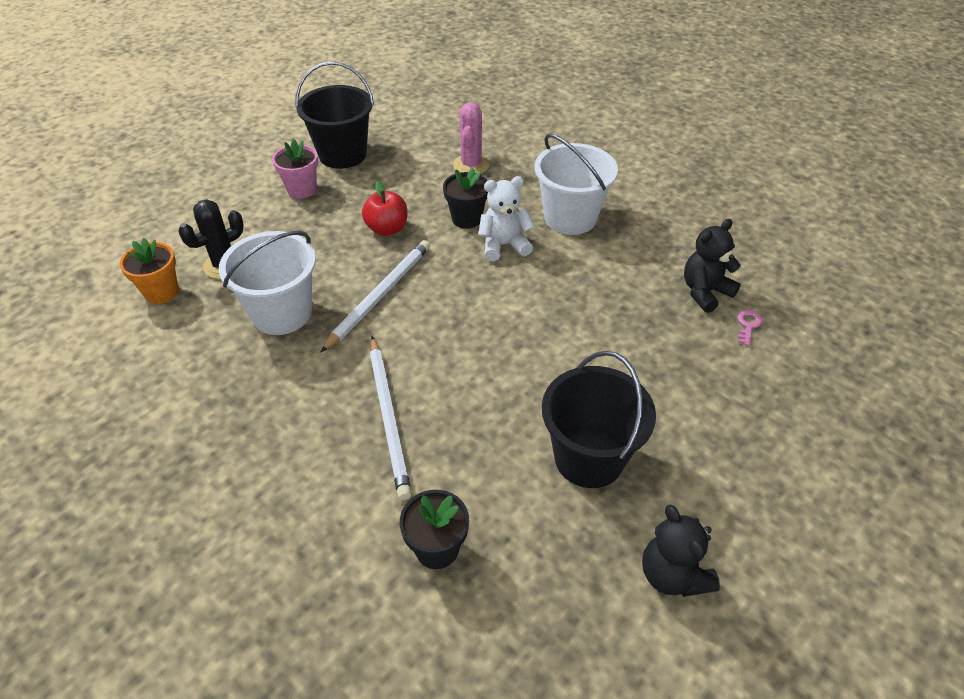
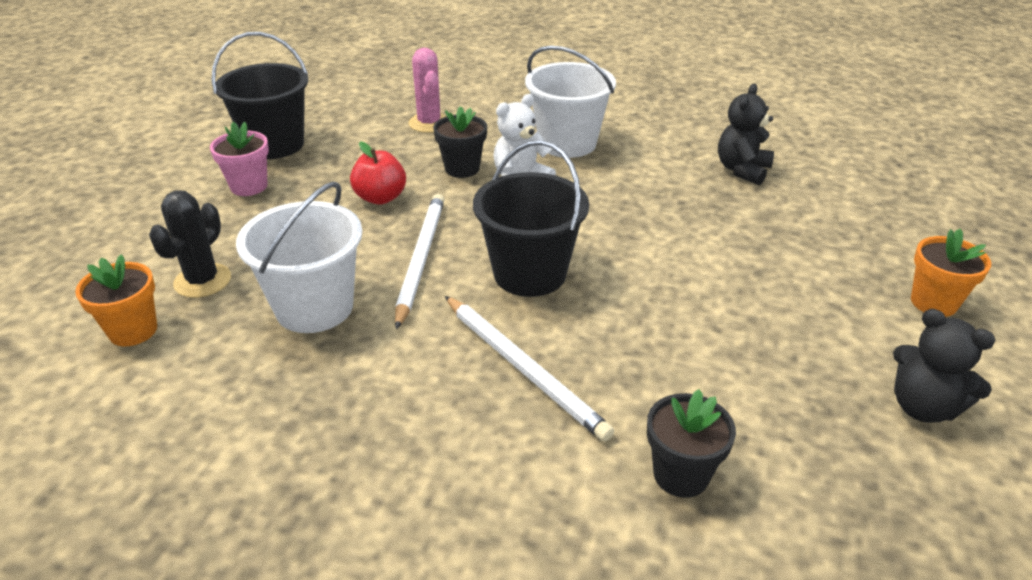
camera: 25 degrees left, 10 degrees down
black bucket [542,351,656,488] -> black bucket moved to [473,140,589,297]
pink key [738,310,762,346] -> none
none -> orange flower pot [911,229,991,317]

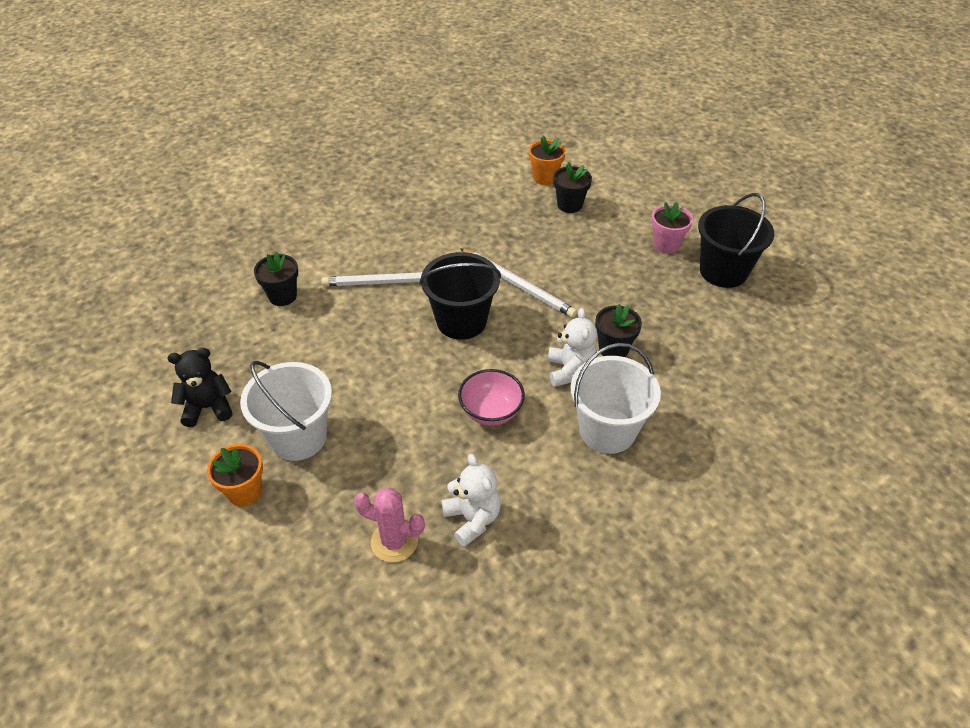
camera: 125 degrees right, 10 degrees up
black cactus [149,191,231,298] -> black flower pot [553,162,592,213]
white bucket [236,182,362,333] -> white bucket moved to [240,361,332,461]
red apple [350,142,406,205] -> none
pink cactus [408,48,447,133] -> pink cactus moved to [354,488,425,563]
black teddy bear [718,84,774,185] -> white teddy bear [442,454,501,547]
none -> pink bowl [458,369,525,426]

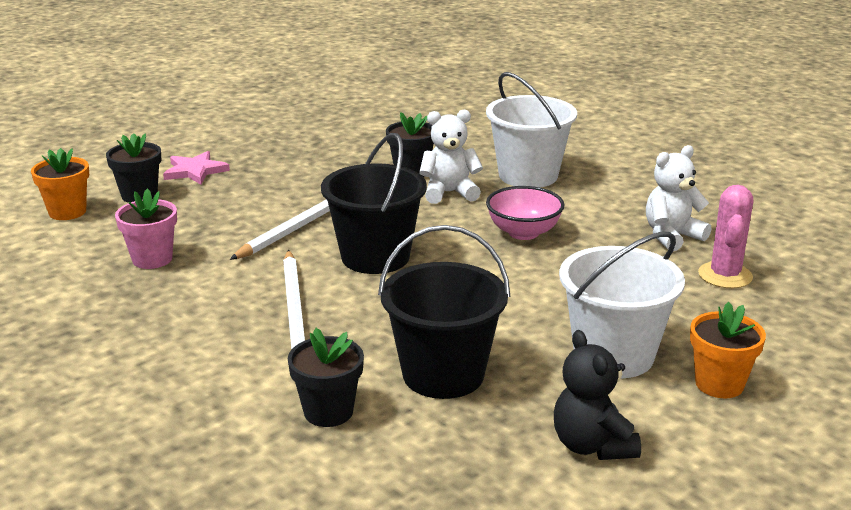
camera: 95 degrees left, 20 degrees down
pink flower pot [651,202,693,254] -> pink flower pot moved to [115,188,177,269]
black bucket [698,193,774,288] -> black bucket moved to [378,225,511,399]
none -> pink star [163,151,230,185]

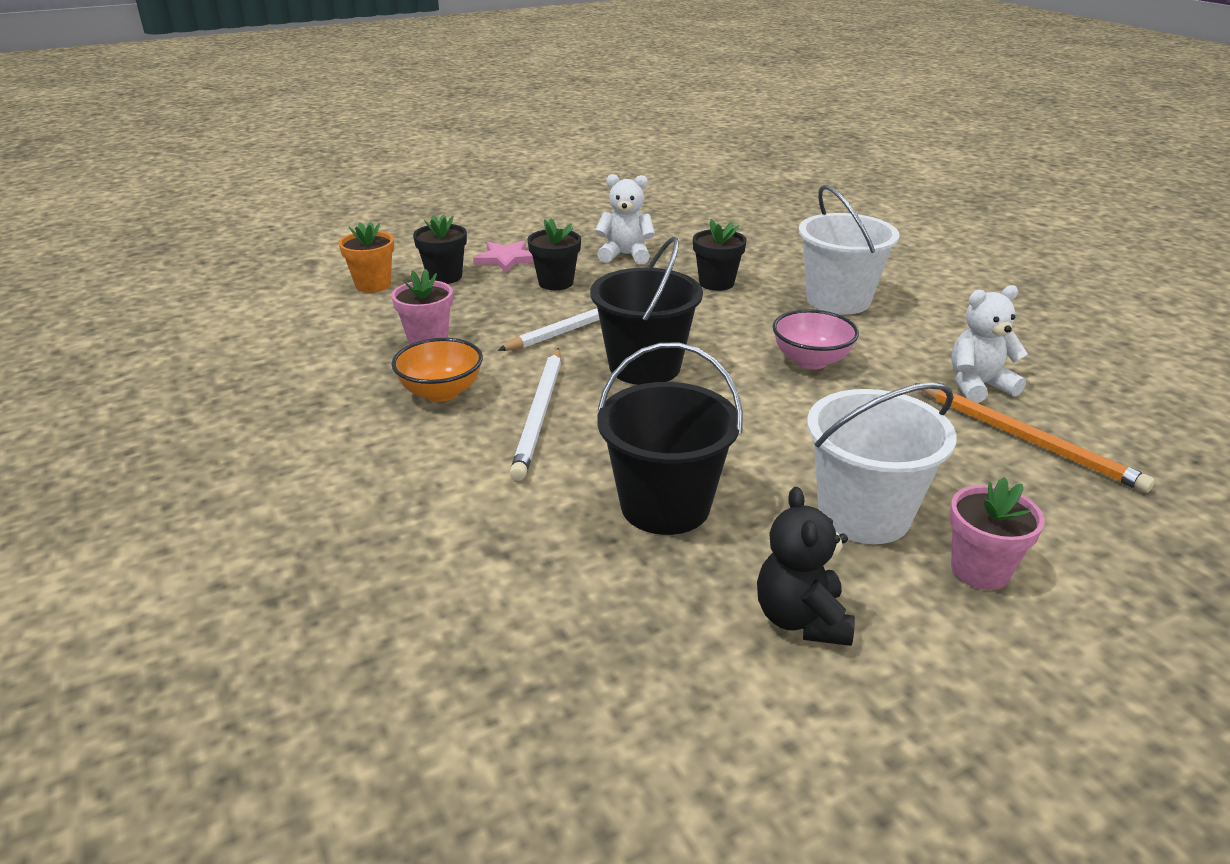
camera: 15 degrees right, 5 degrees up
black flower pot [288,328,364,427] -> black flower pot moved to [527,218,581,290]
white teddy bear [419,110,483,204] -> white teddy bear moved to [595,174,655,264]
orange flower pot [690,302,766,398] -> pink flower pot [949,477,1045,590]
pink cactus [698,185,753,288] -> orange pencil [915,384,1155,493]
none -> orange bowl [391,338,483,402]

